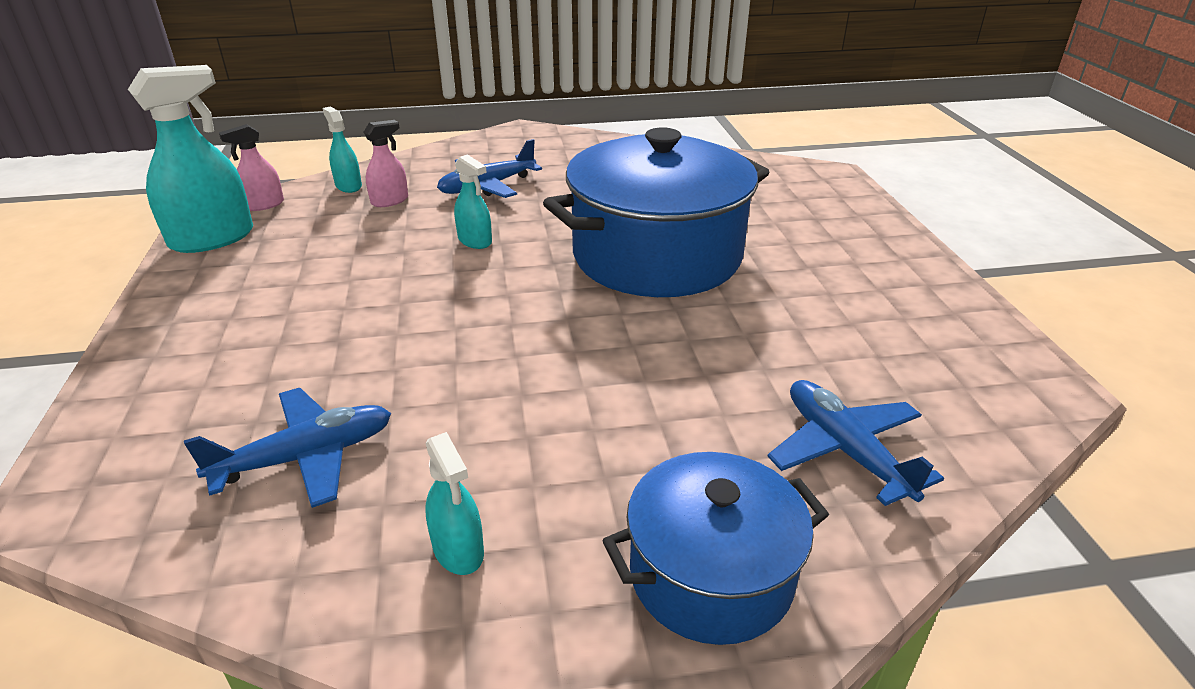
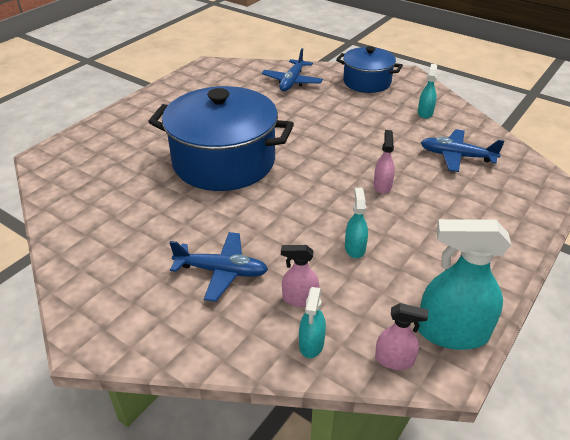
camera: 135 degrees left, 5 degrees up
turquoise spray bottle [454,154,492,249] -> turquoise spray bottle moved to [345,188,368,258]
none -> pink spray bottle [374,130,395,194]

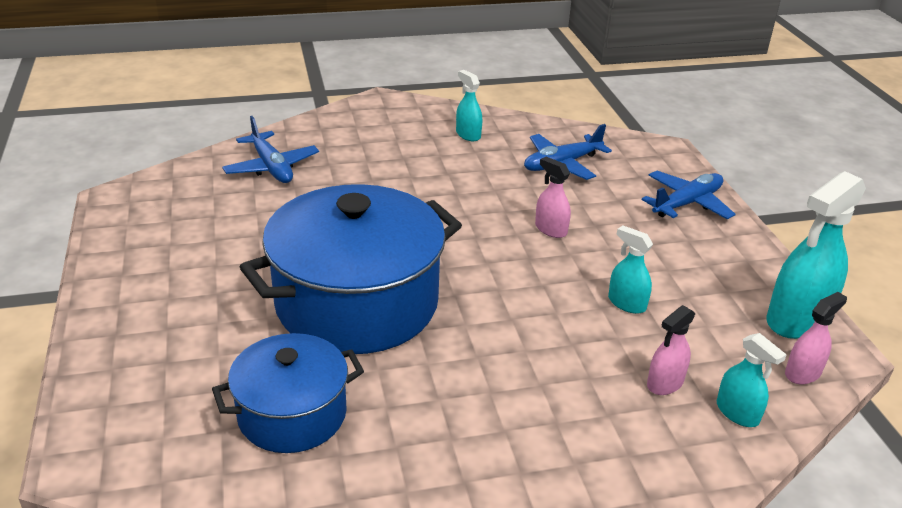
camera: 50 degrees left, 5 degrees down
blue plane [169,232,268,302] -> blue plane moved to [642,171,736,219]
blue pot [336,46,403,93] -> blue pot moved to [212,333,364,453]

